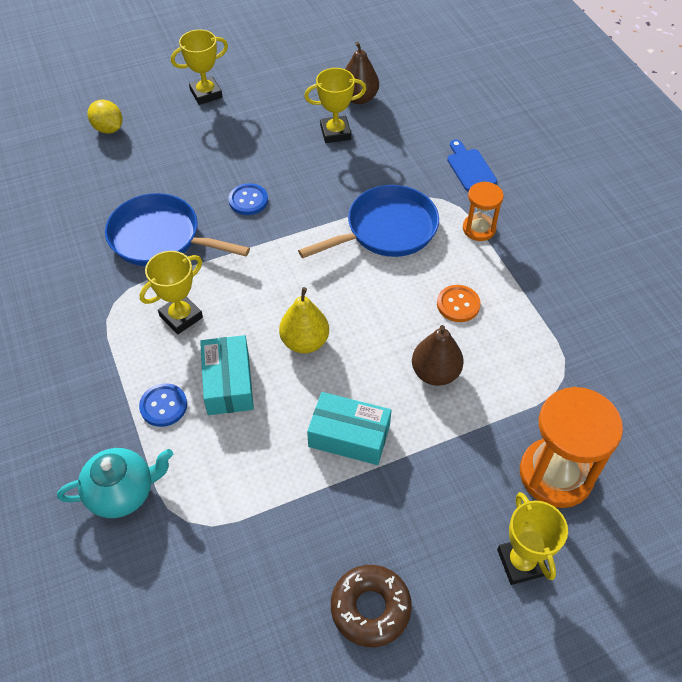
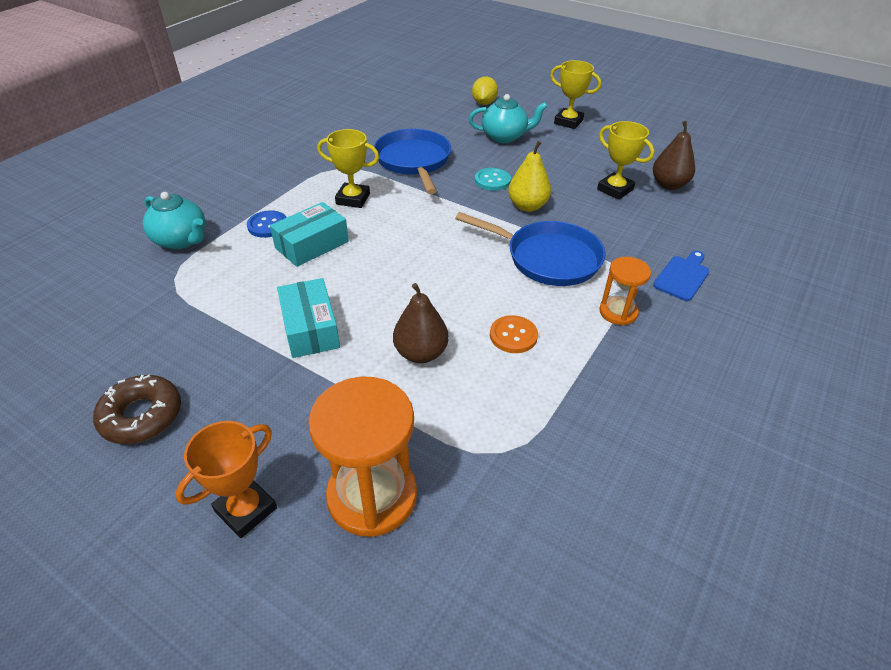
camera: 55 degrees right, 10 degrees down
blue button [229,183,268,215] -> turquoise button [475,168,511,191]
yellow pear [279,287,329,354] -> yellow pear moved to [508,141,551,212]
yellow trophy [497,492,568,585] -> orange trophy [175,421,277,538]
none -> turquoise teapot [469,94,548,143]

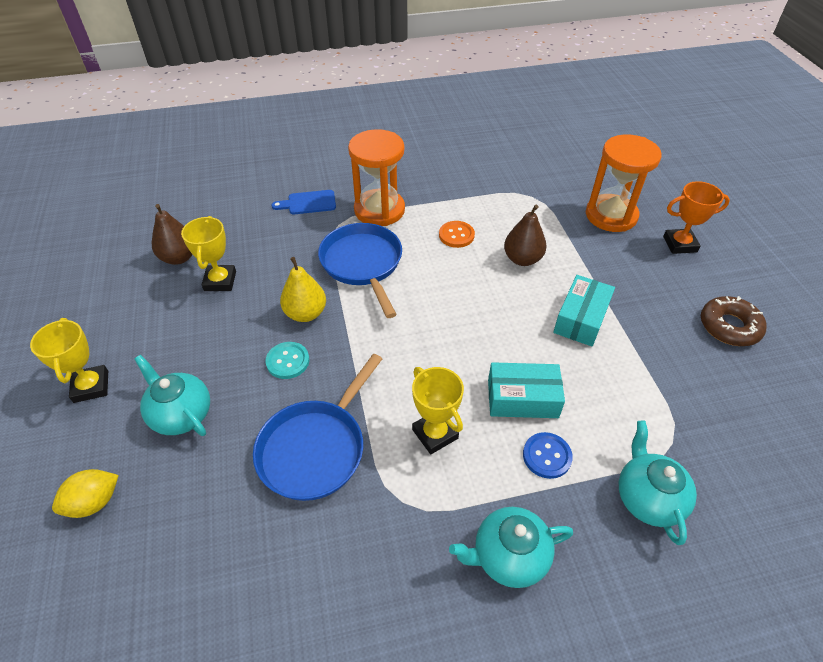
camera: 135 degrees left, 5 degrees up
orange hourglass [599,257,651,325] -> orange hourglass [348,129,405,226], size x1.80
none -> turquoise teapot [449,507,573,588]

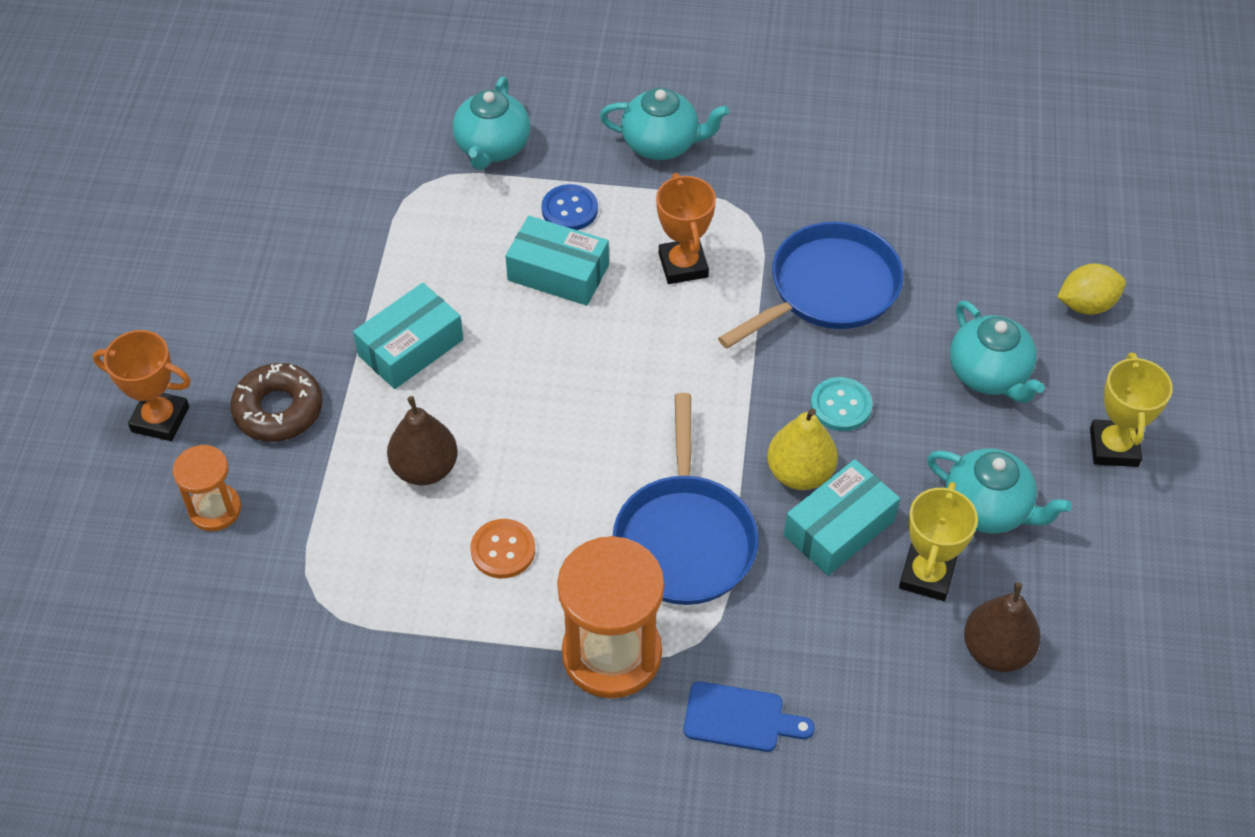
camera: 160 degrees left, 5 degrees up
yellow trophy [412,367,464,454] -> orange trophy [656,173,716,284]
orange hourglass [586,134,662,232] -> orange hourglass [173,445,241,531], size x0.56
brown donut [701,296,767,346] -> brown donut moved to [230,363,323,442]
none -> turquoise box [784,459,900,576]
none -> turquoise teapot [927,448,1072,533]

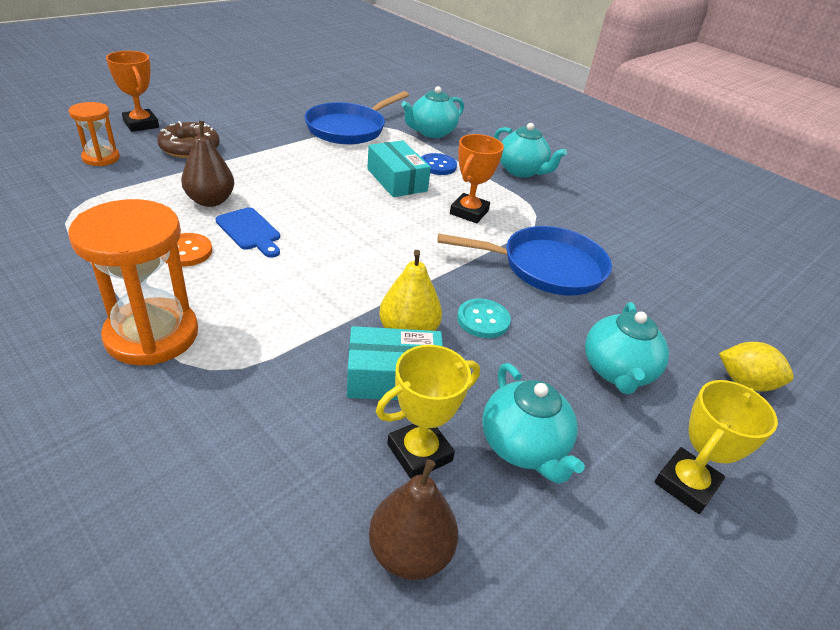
camera: 35 degrees right, 15 degrees down
turquoise box [353,283,463,389] -> none
blue pan [613,393,758,605] -> blue pan moved to [304,91,409,144]
blue cutting board [684,682,815,752] -> blue cutting board moved to [216,207,280,258]

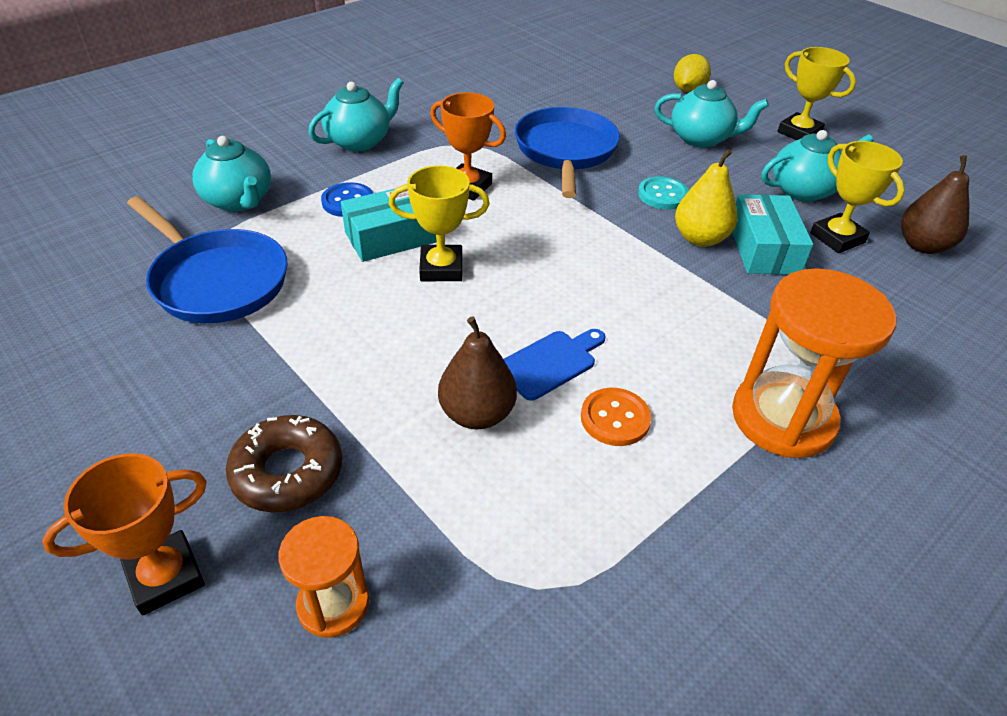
camera: 85 degrees left, 5 degrees up
none -> yellow trophy [389,165,490,281]

